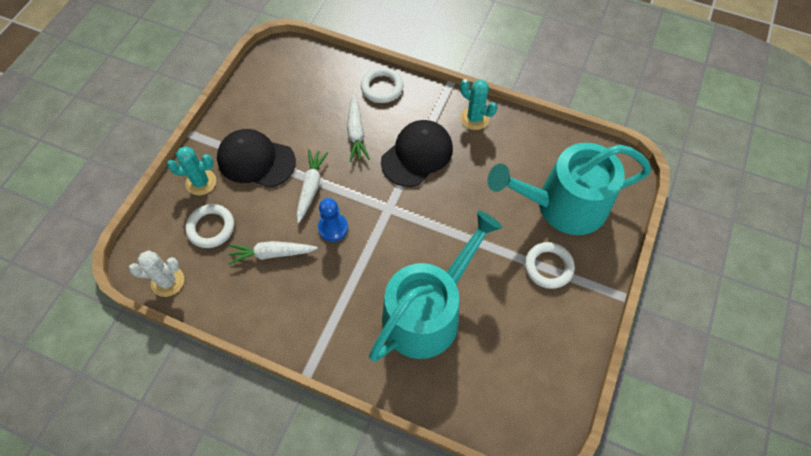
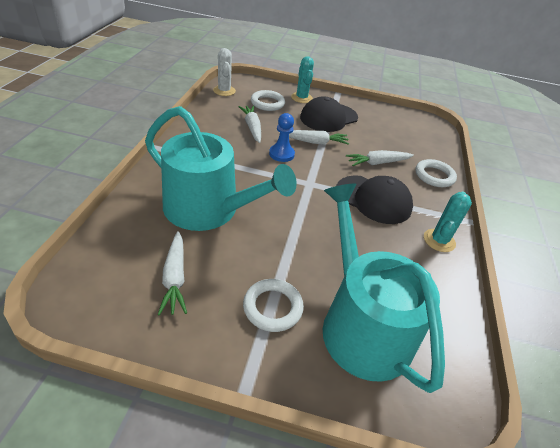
camera: 75 degrees right, 20 degrees down
black cap [217,129,296,188] -> black cap turned 135 degrees counterclockwise [300,96,358,132]
none -> white carrot [158,231,187,315]

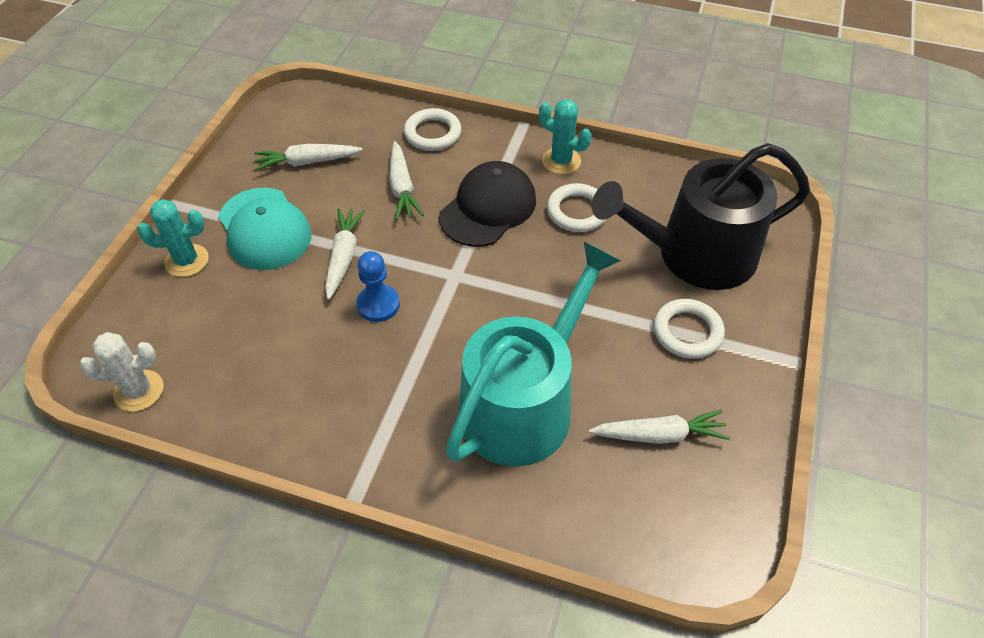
camera: 80 degrees left, 10 degrees up
white carrot [238,106,261,143] -> white carrot moved to [254,144,362,171]
white ring [251,90,285,111] -> white ring moved to [547,183,606,232]
black cap [300,96,358,132] -> turquoise cap [218,188,312,270]
turquoise watering can [323,183,445,393] -> black watering can [592,143,810,290]

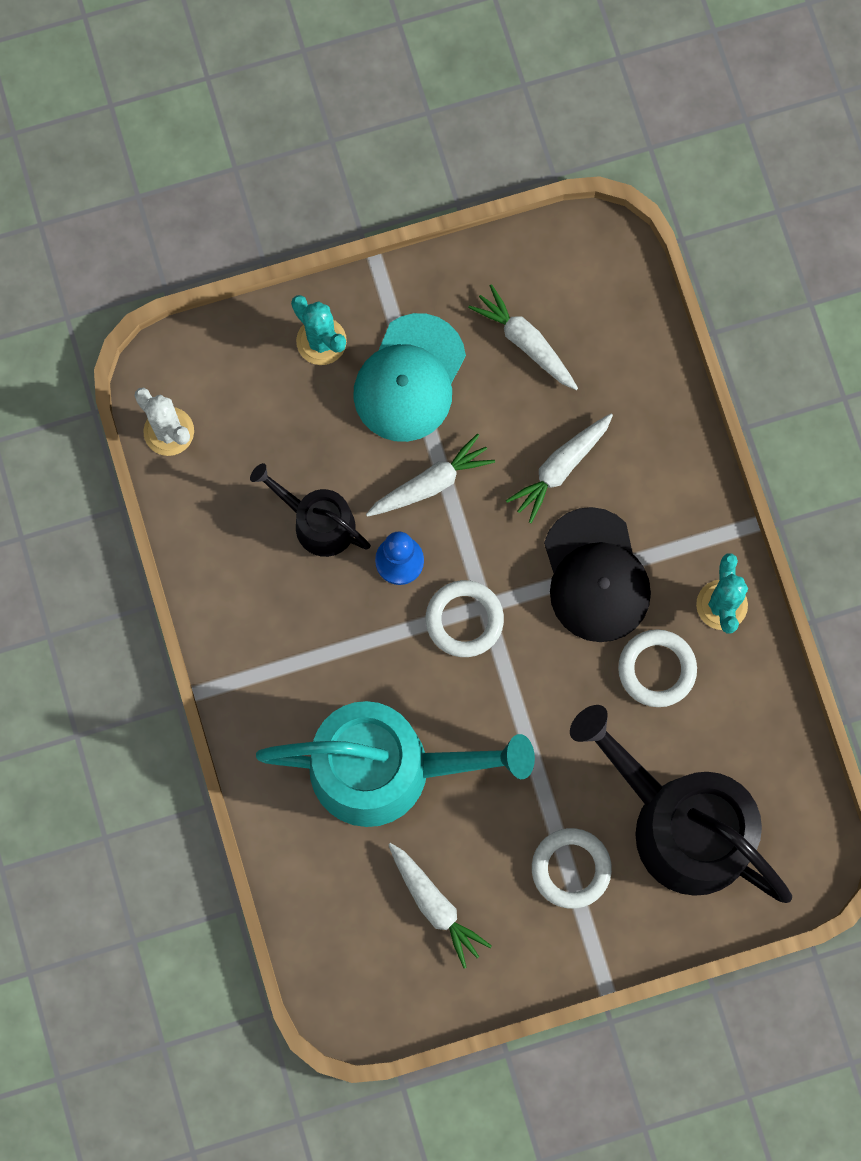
camera: 55 degrees right, 25 degrees up
white ring [404,108,462,151] -> white ring moved to [426,580,504,657]
black cap [439,161,536,247] -> black cap turned 75 degrees clockwise [544,507,651,642]
none -> black watering can [250,463,371,557]

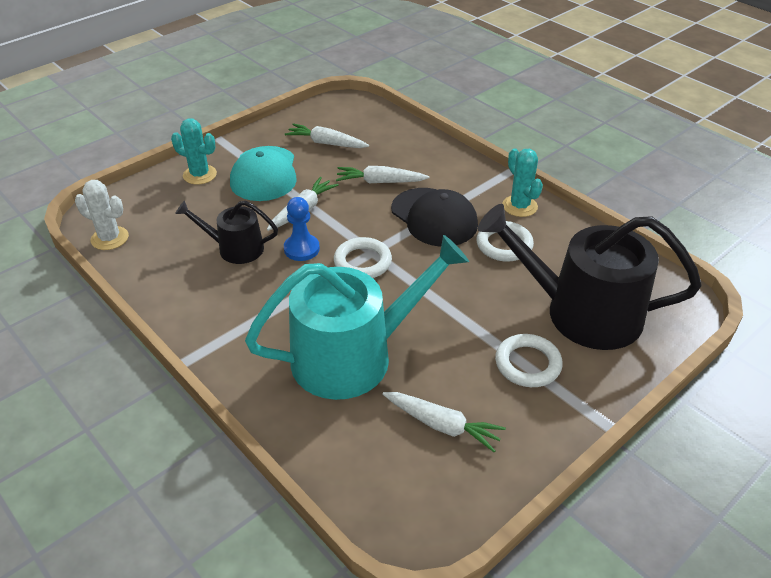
camera: 25 degrees left, 35 degrees down
white carrot [506,414,613,523] -> white carrot turned 75 degrees clockwise [336,166,430,183]

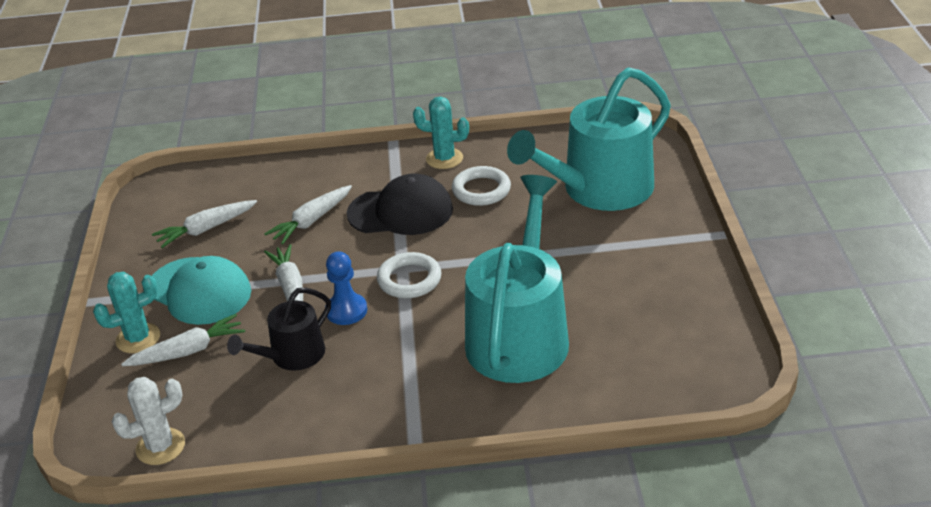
camera: 50 degrees left, 5 degrees down
white carrot [382,392,506,452] -> white carrot moved to [121,314,245,366]
black watering can [478,204,702,350] -> turquoise watering can [507,67,671,211]
white ring [495,334,563,387] -> none

